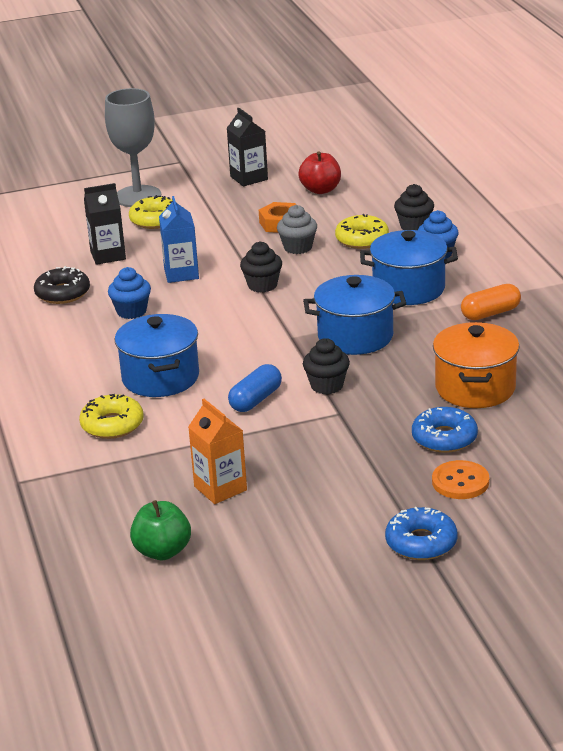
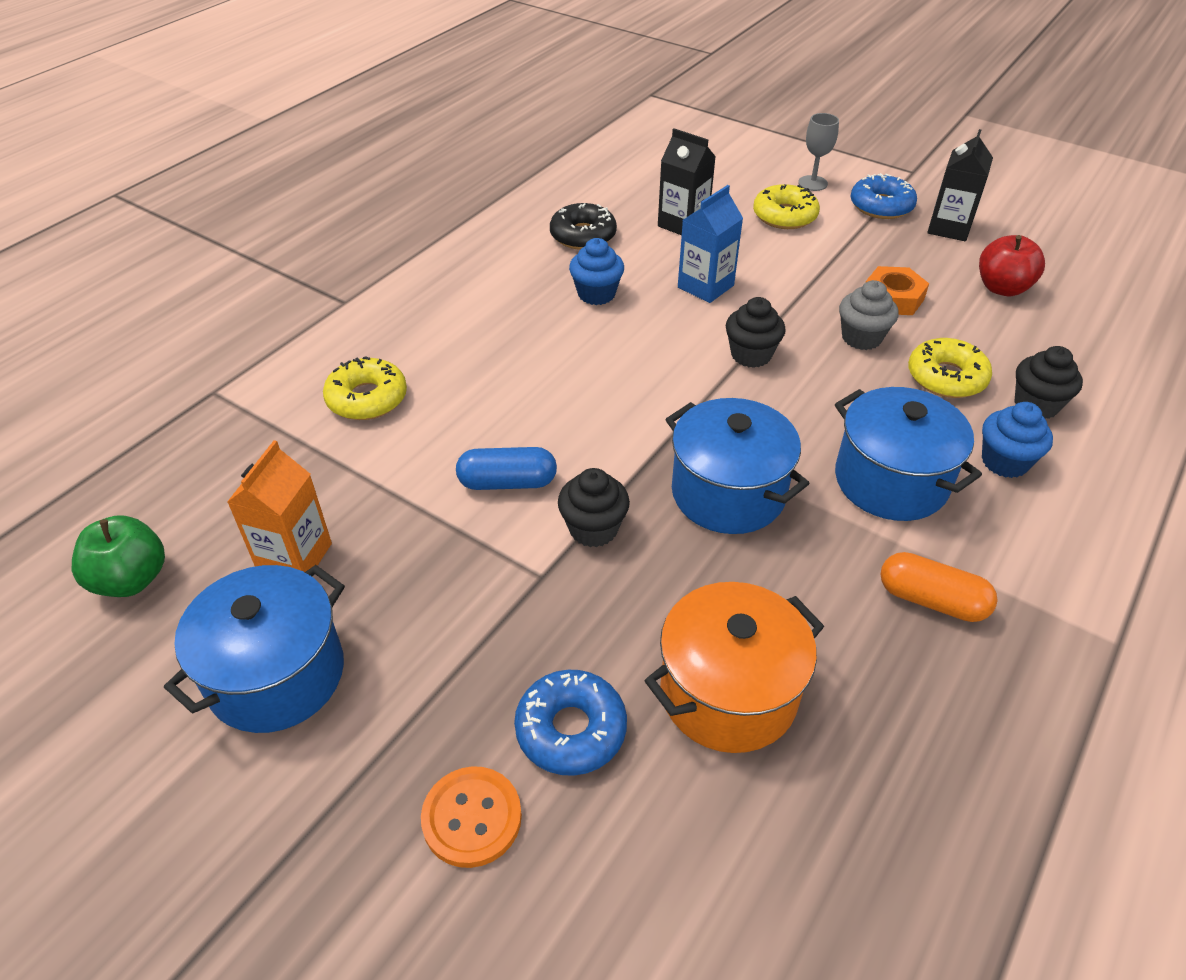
camera: 50 degrees right, 15 degrees up
grey goblet [105,88,161,207] -> grey goblet [798,113,839,191], size x0.50
blue pot [115,314,199,397] -> blue pot moved to [164,565,345,733]
blue donut [385,507,458,560] -> blue donut moved to [850,173,917,219]

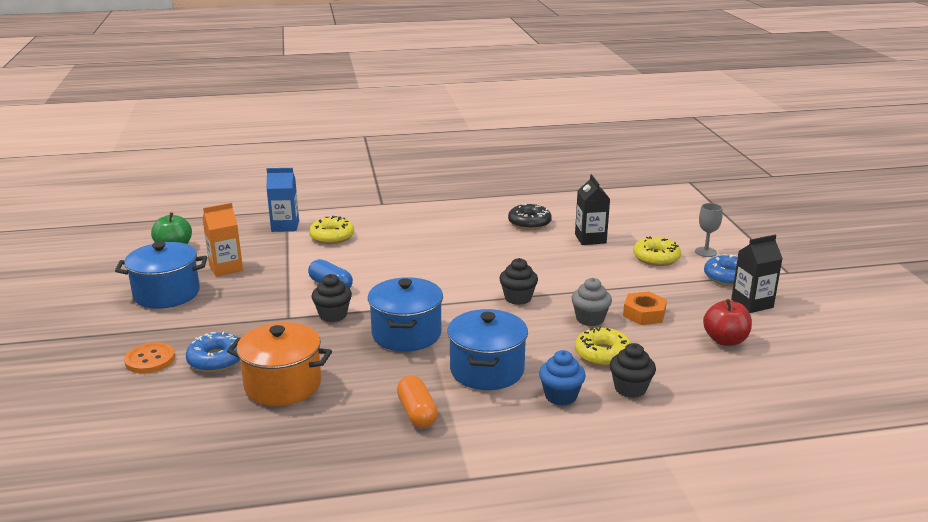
camera: 45 degrees right, 20 degrees down
blue cupcake [569,238,624,305] -> none
blue carton [678,185,743,303] -> blue carton moved to [266,168,299,232]

